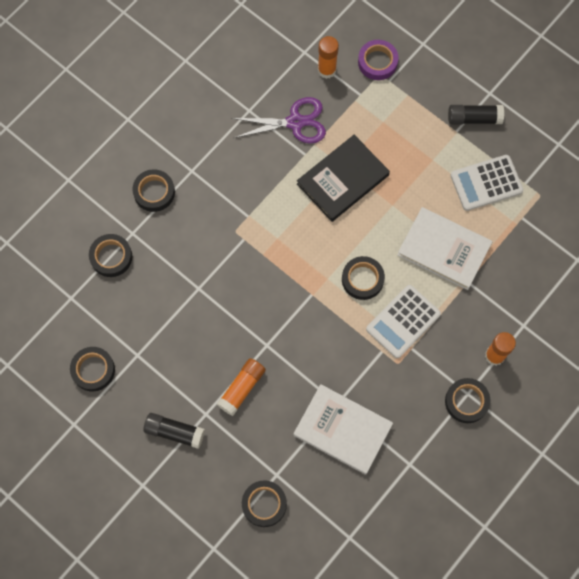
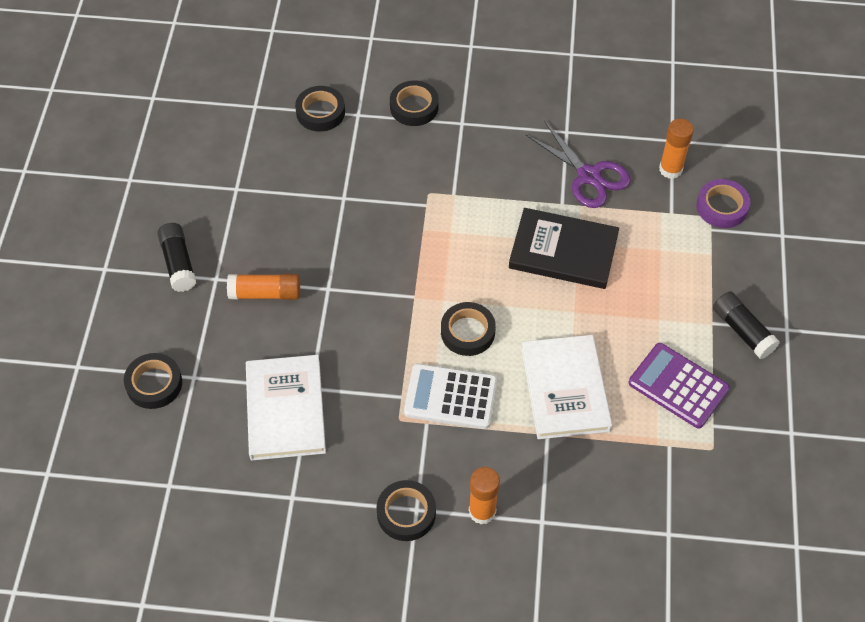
camera: 55 degrees right, 15 degrees down
black tape [70,347,115,392] -> none
white calculator [450,155,523,211] -> purple calculator [629,343,730,429]

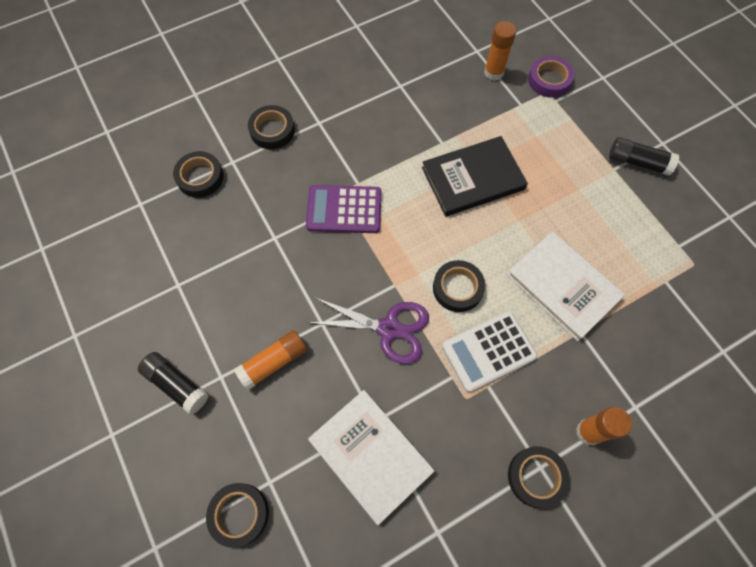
camera: 35 degrees left, 10 degrees up
purple scissors [525,120,631,208] -> purple scissors moved to [307,297,429,364]
purple calculator [629,343,730,429] -> purple calculator moved to [306,185,381,233]

